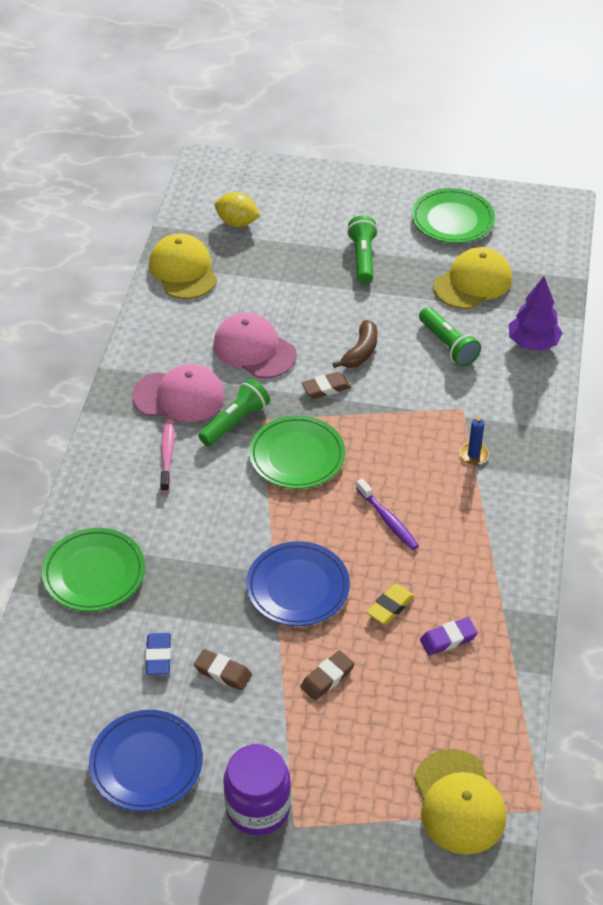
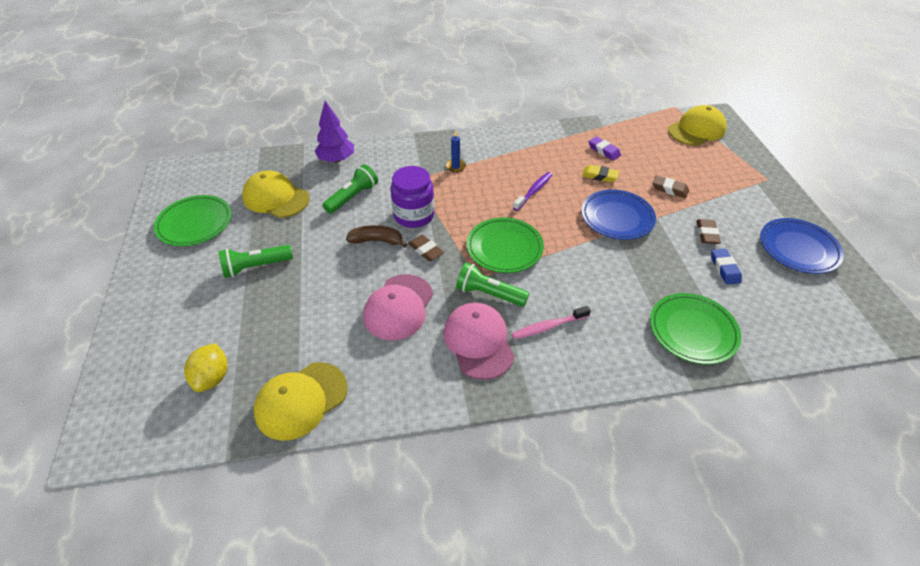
camera: 110 degrees left, 0 degrees up
blue eraser [146,633,171,675] -> blue eraser turned 75 degrees counterclockwise [711,249,742,284]
purple jar [223,744,291,835] -> purple jar moved to [391,166,434,228]

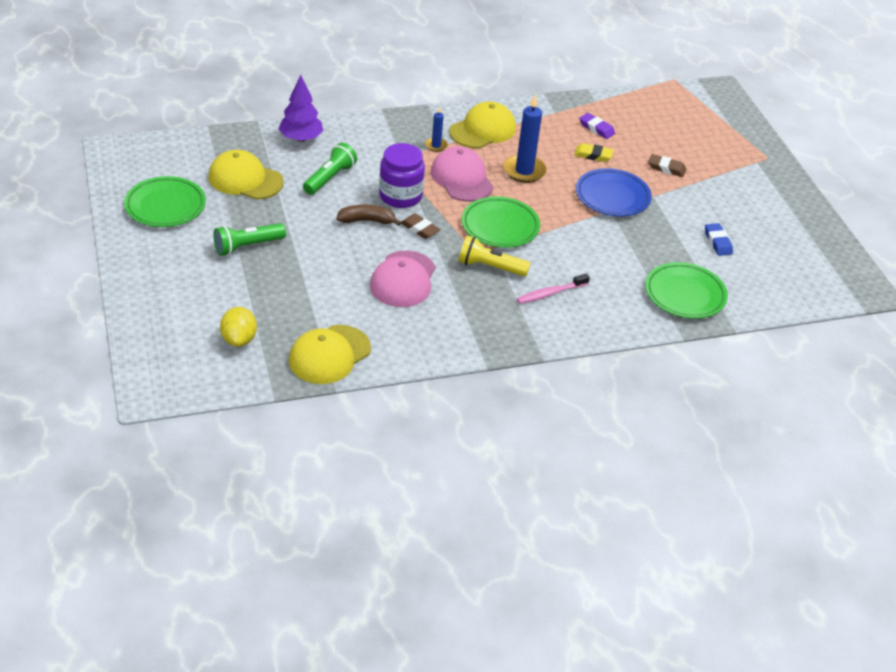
camera: 10 degrees left, 5 degrees down
pink cap [443,303,515,380] -> pink cap moved to [431,147,494,202]
green flashlight [456,262,529,307] -> yellow flashlight [459,236,531,277]
purple toothbrush [513,172,552,211] -> blue candle [503,94,547,183]
yellow cap [668,105,727,146] -> yellow cap moved to [449,102,516,148]
brown eraser [697,219,721,244] -> none
blue plate [760,218,844,274] -> none

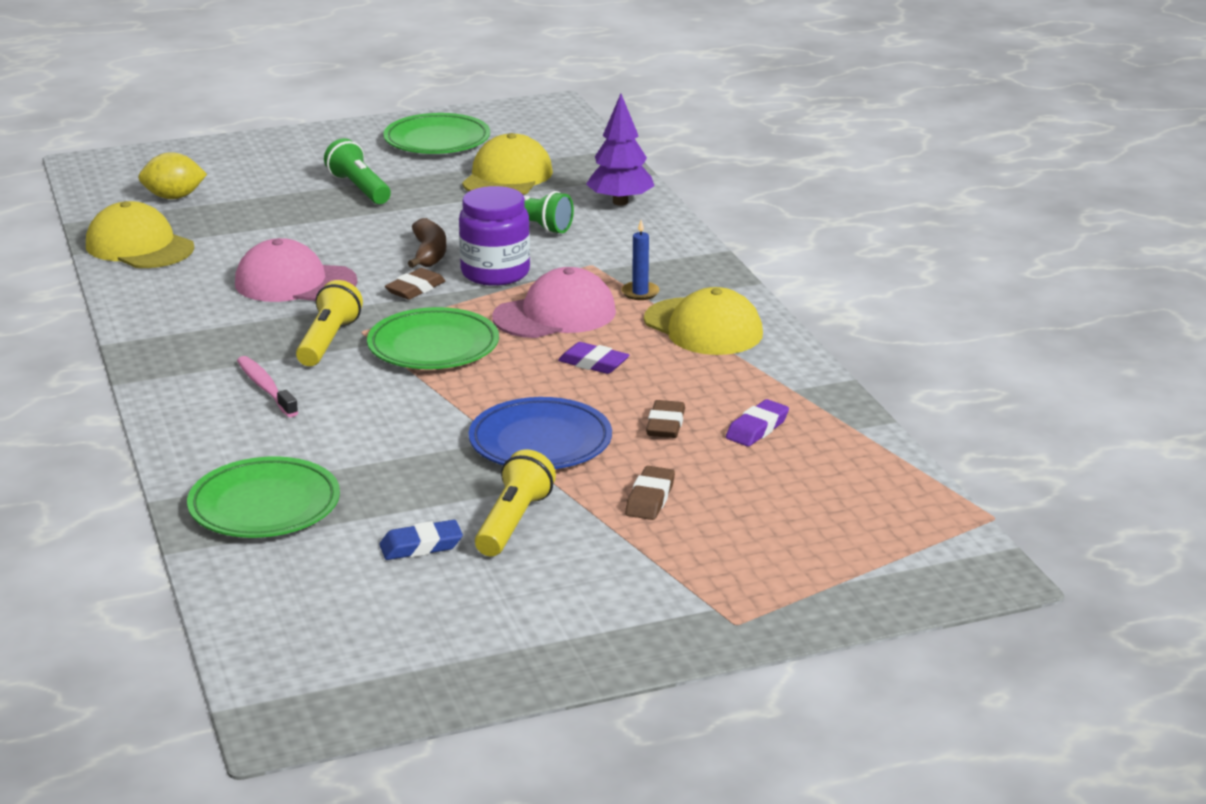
camera: 90 degrees right, 15 degrees down
blue candle [503,94,547,183] -> purple eraser [558,342,629,374]
yellow eraser [574,143,614,162] -> brown eraser [646,400,685,438]
none -> yellow flashlight [475,449,556,556]

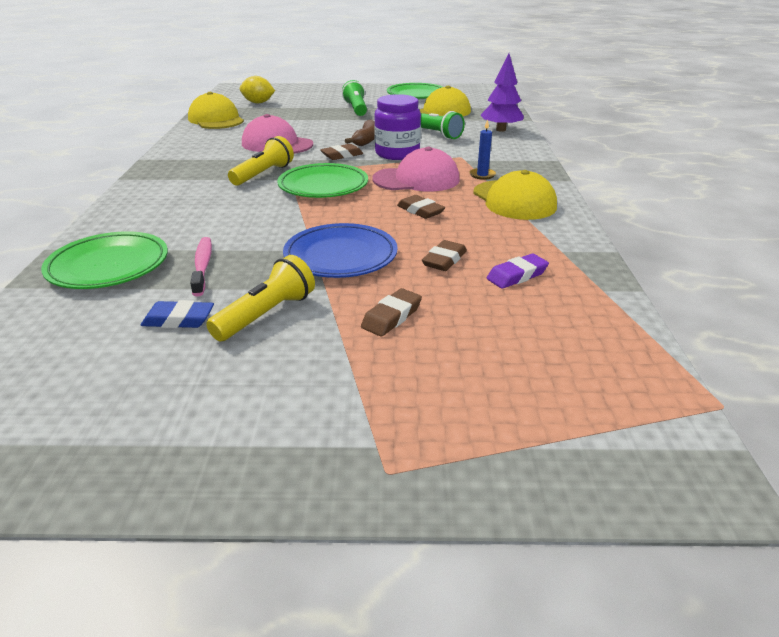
camera: 20 degrees right, 5 degrees up
pink toothbrush [237,356,298,417] -> pink toothbrush moved to [190,237,212,296]
purple eraser [558,342,629,374] -> brown eraser [397,195,445,219]

